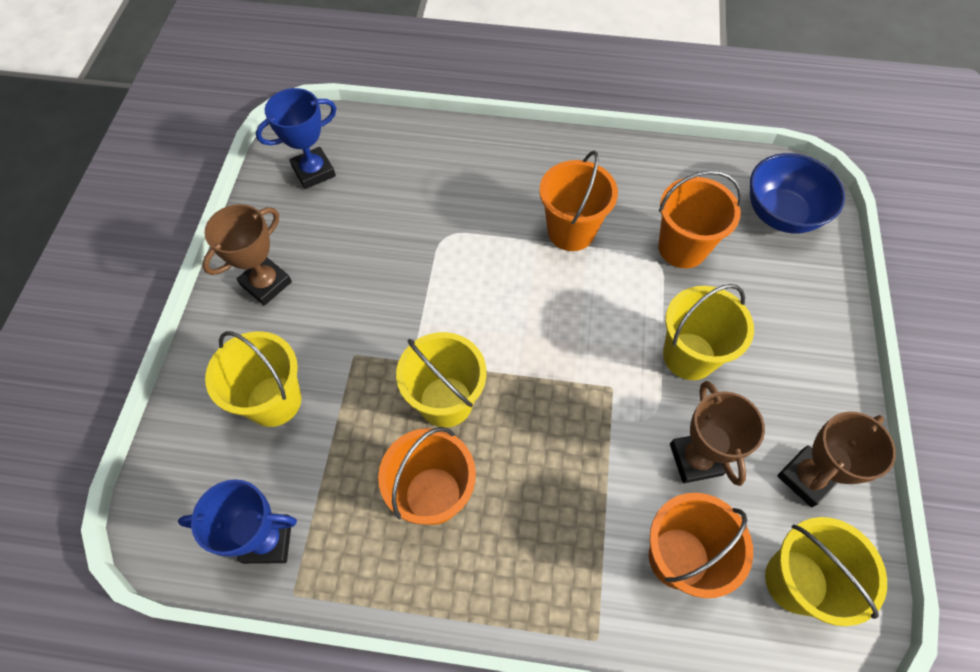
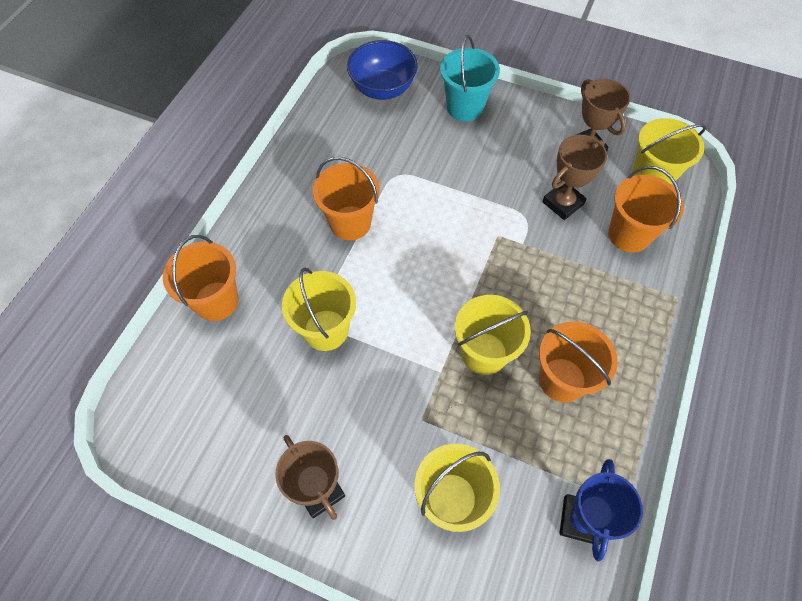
camera: 75 degrees left, 0 degrees up
blue trophy [256,88,336,189] -> none
orange bucket [658,170,742,268] -> orange bucket moved to [163,235,238,321]
yellow bucket [663,284,754,380] -> yellow bucket moved to [282,268,356,351]
brown trophy [670,381,765,486] -> brown trophy turned 45 degrees counterclockwise [542,135,607,220]
none -> turquoise bucket [440,35,500,121]

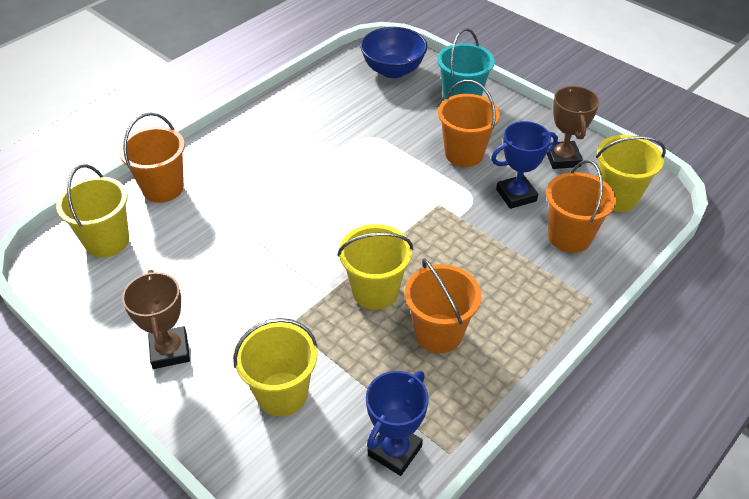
camera: 20 degrees right, 15 degrees down
yellow bucket [282,268,356,351] -> yellow bucket moved to [56,164,129,258]
orange bucket [313,157,380,240] -> orange bucket moved to [438,80,500,167]
brown trophy [542,135,607,220] -> blue trophy [491,121,558,209]

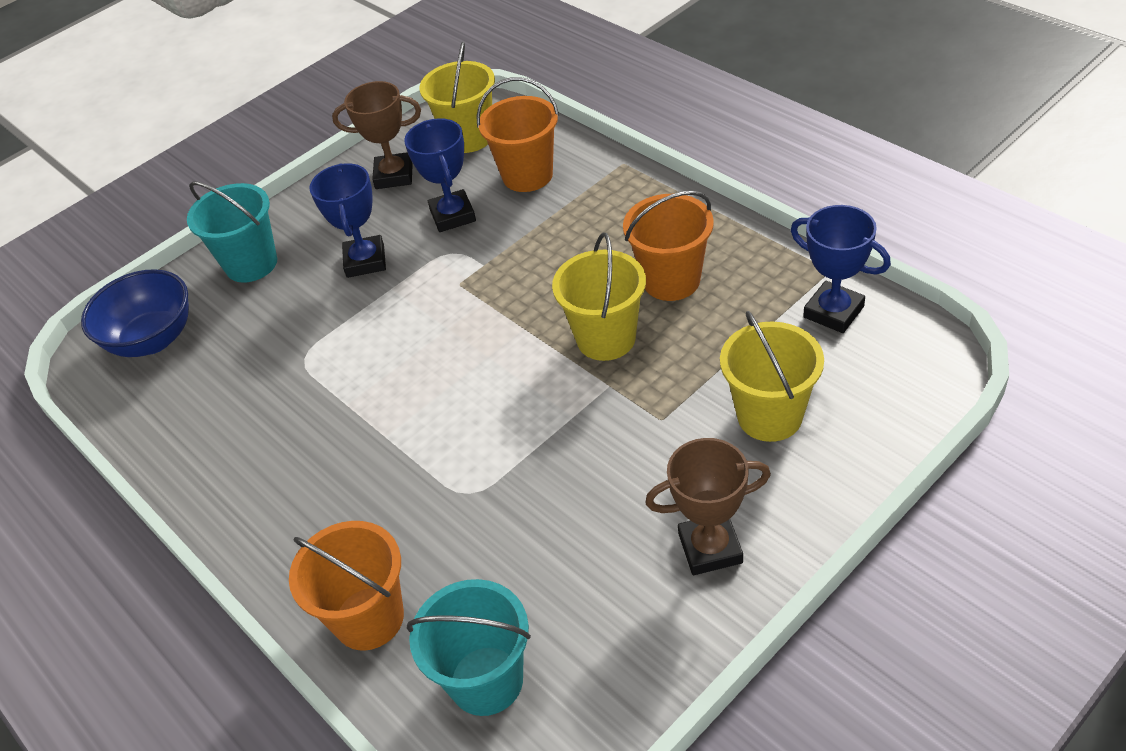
camera: 80 degrees left, 0 degrees up
yellow bucket [56,164,129,258] -> turquoise bucket [406,579,531,716]
orange bucket [438,80,500,167] -> blue trophy [309,163,386,278]

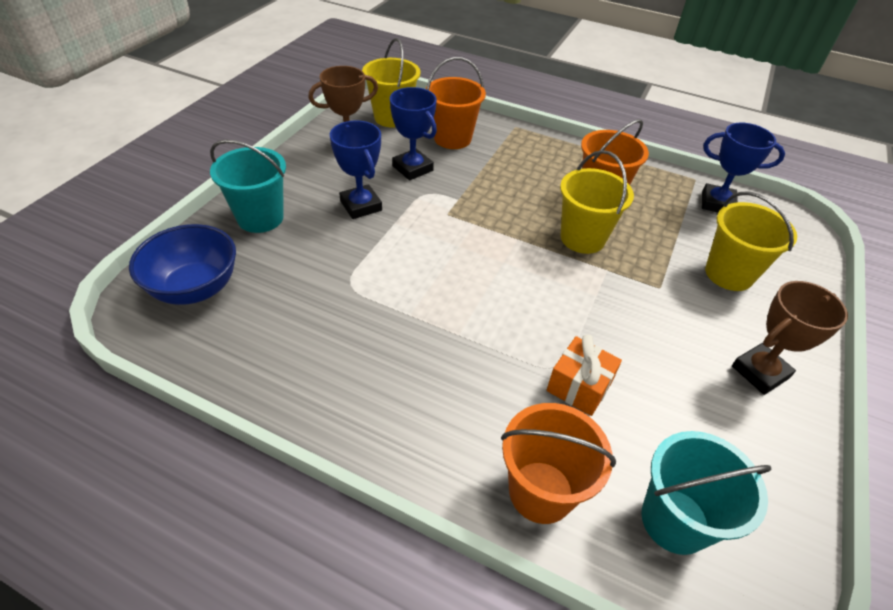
camera: 30 degrees left, 0 degrees up
none -> orange gift [547,335,622,416]

